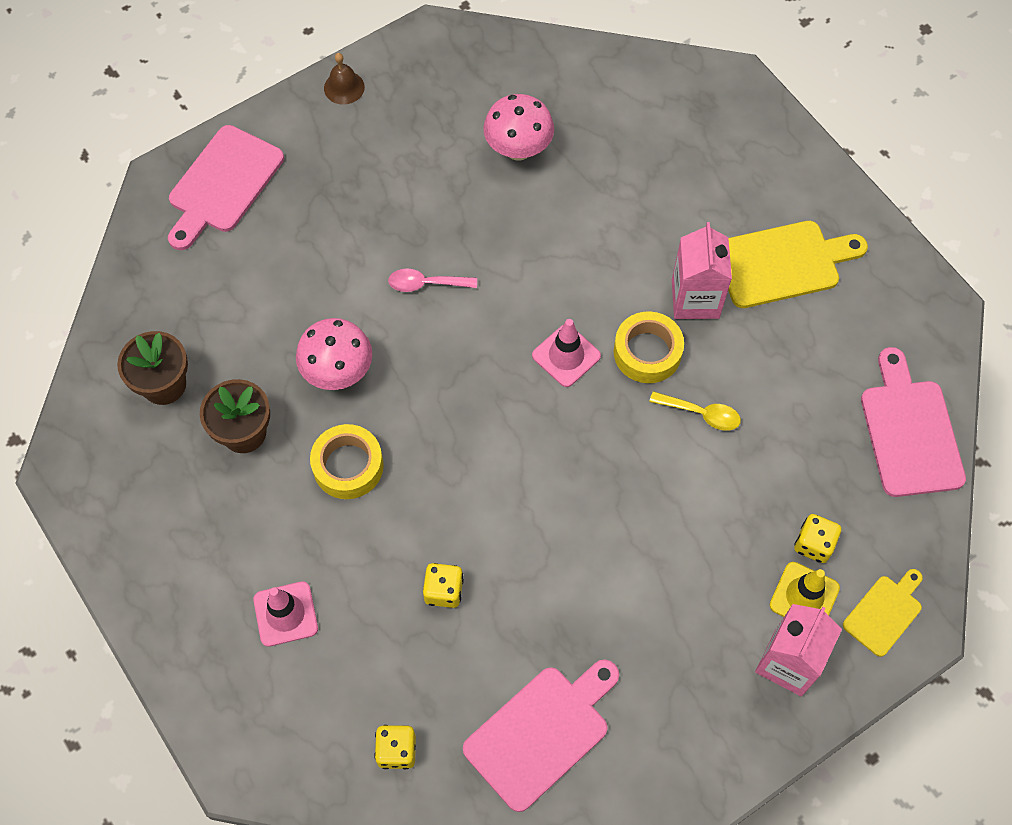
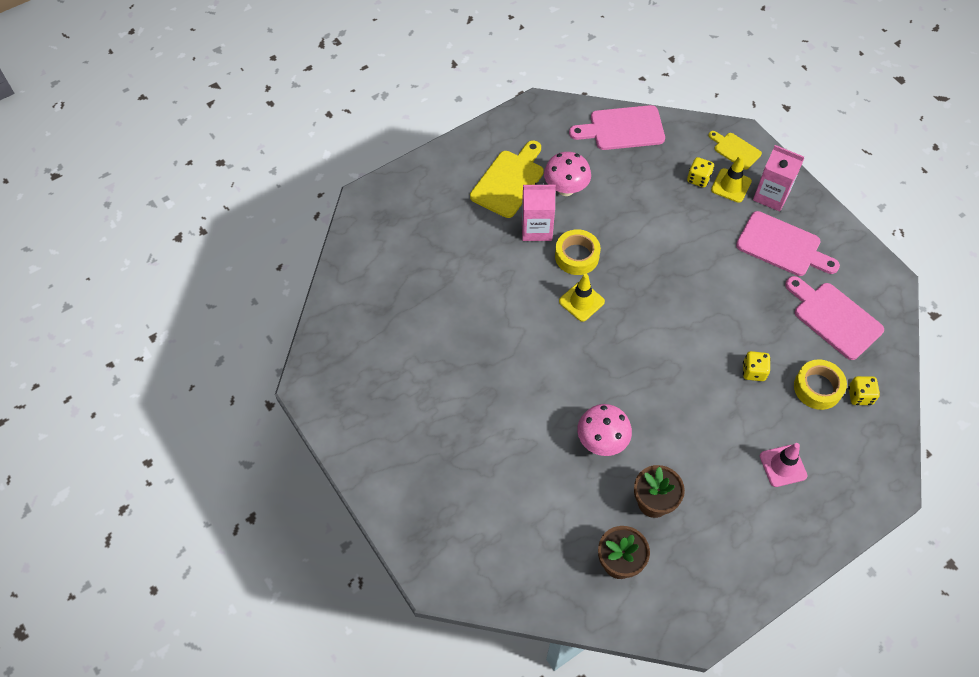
camera: 90 degrees left, 5 degrees down
pink cutting board [168,125,284,250] -> pink cutting board moved to [736,211,840,276]
yellow tape [310,424,384,499] -> yellow tape moved to [794,359,847,410]
brown bell [324,53,365,105] -> none
pink spoon [388,268,477,292] -> none
pink mushroom [483,94,554,161] -> pink mushroom moved to [544,152,591,196]
pink traffic cone [532,319,601,387] -> yellow traffic cone [559,274,605,322]
yellow spoon [649,391,741,431] -> none
yellow cutting board [728,221,868,308] -> yellow cutting board turned 45 degrees clockwise [470,140,544,218]

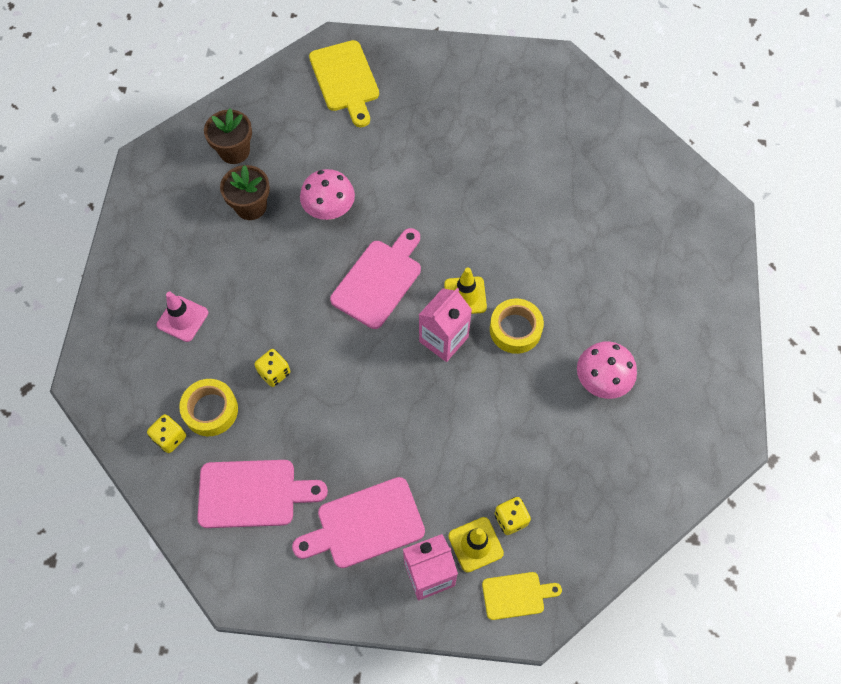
camera: 130 degrees right, 5 degrees up
yellow cutting board [470,140,544,218] -> yellow cutting board moved to [309,40,379,127]
pink carton [522,182,556,241] -> pink carton moved to [419,288,472,362]
pink cutting board [569,105,665,150] -> pink cutting board moved to [330,228,421,329]

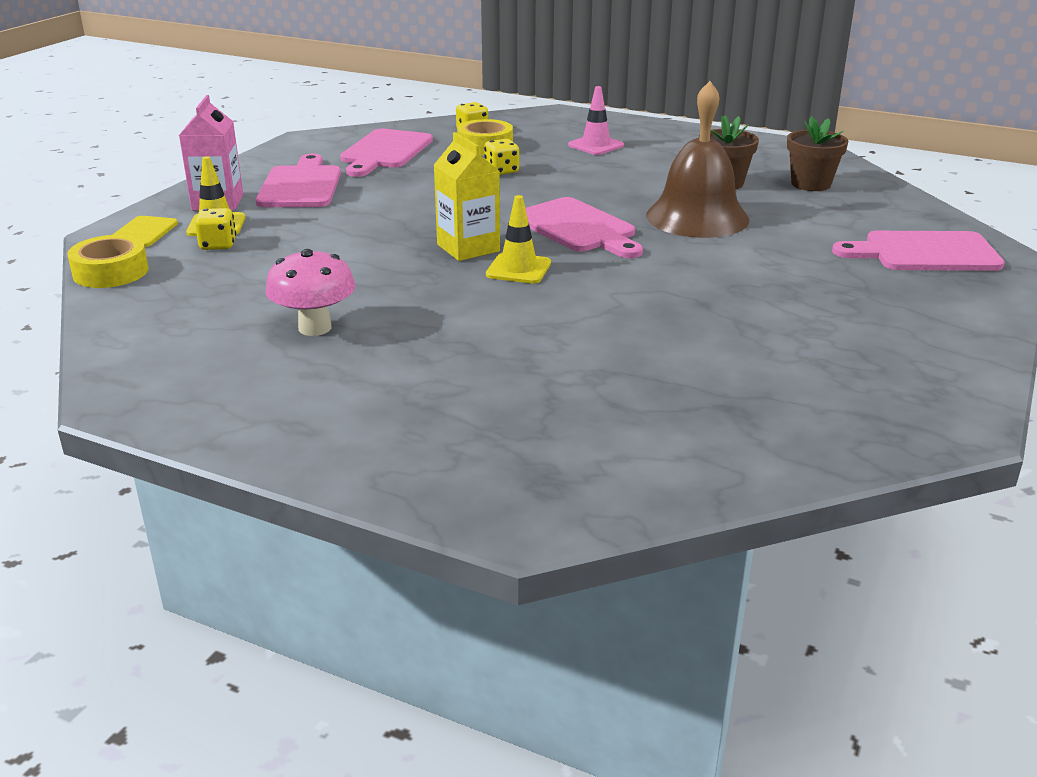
camera: 110 degrees right, 35 degrees down
pink mushroom [300,169,355,220] -> brown bell [646,81,749,238]
yellow cutting board [309,40,379,127] -> pink cutting board [832,231,1005,271]
pink carton [419,288,472,362] -> yellow carton [434,132,500,261]
yellow tape [490,298,544,354] -> yellow tape moved to [67,235,149,288]

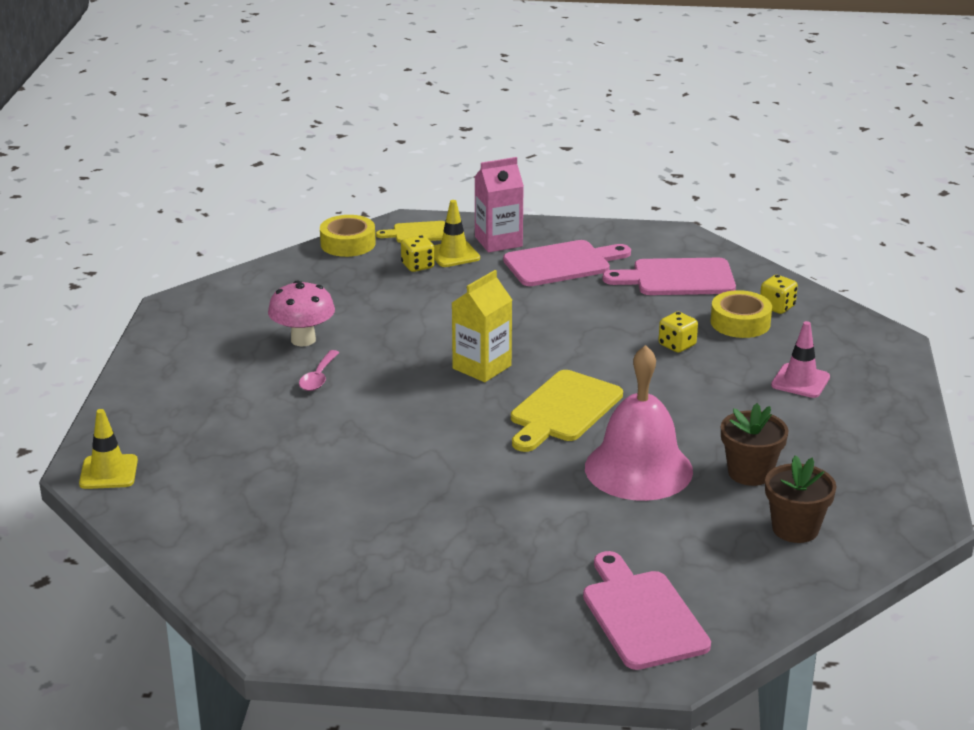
camera: 70 degrees right, 0 degrees up
yellow traffic cone [486,195,551,284] -> yellow traffic cone moved to [79,409,138,489]
pink cutting board [525,197,643,258] -> yellow cutting board [511,370,623,452]
brown bell [646,81,749,238] -> pink bell [585,345,693,501]
none -> pink spoon [299,350,340,391]

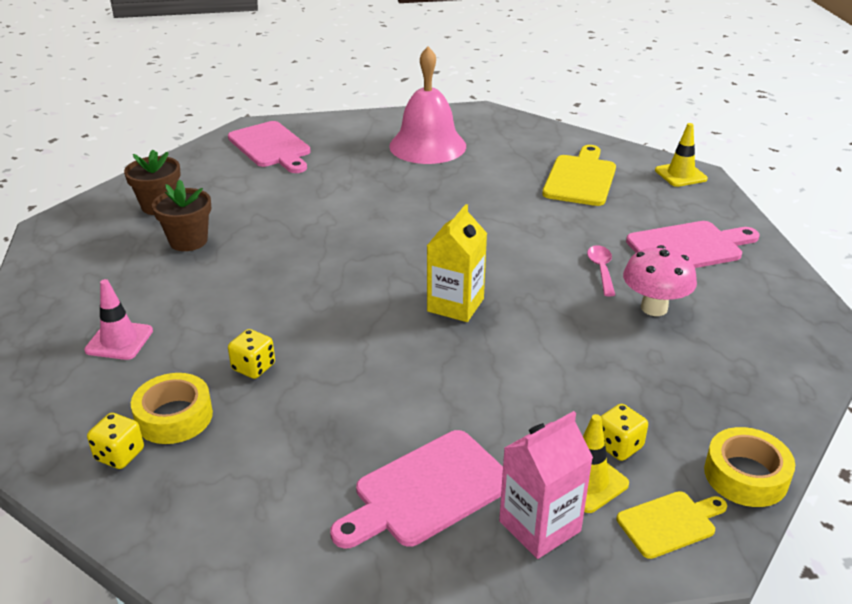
camera: 165 degrees right, 5 degrees up
yellow cutting board [511,370,623,452] -> yellow cutting board moved to [542,145,616,206]
pink bell [585,345,693,501] -> pink bell moved to [389,47,466,164]
pink cutting board [603,258,736,295] -> pink cutting board moved to [626,221,759,268]

